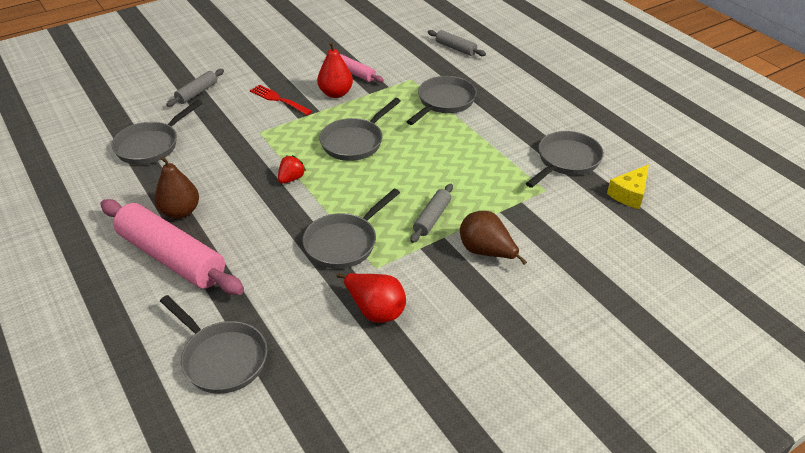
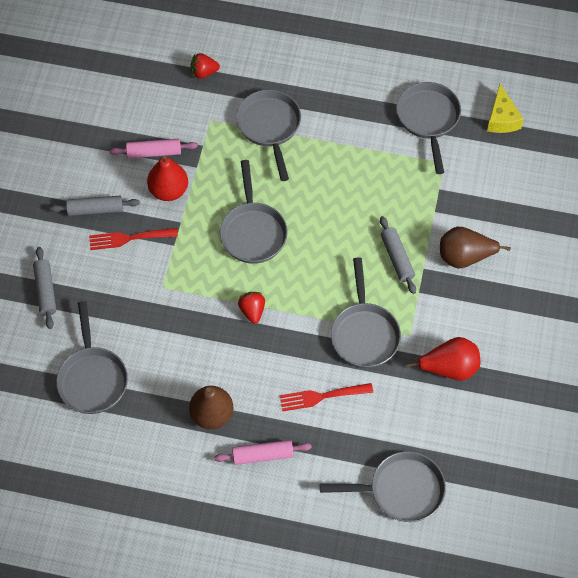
camera: 45 degrees left, 20 degrees up
pink rolling pin [100,199,244,295] -> pink rolling pin [214,440,312,465], size x0.48
grey rolling pin [428,30,486,56] -> grey rolling pin moved to [49,196,140,216]
none -> red strawberry [191,53,220,79]
none -> red fork [280,383,373,411]

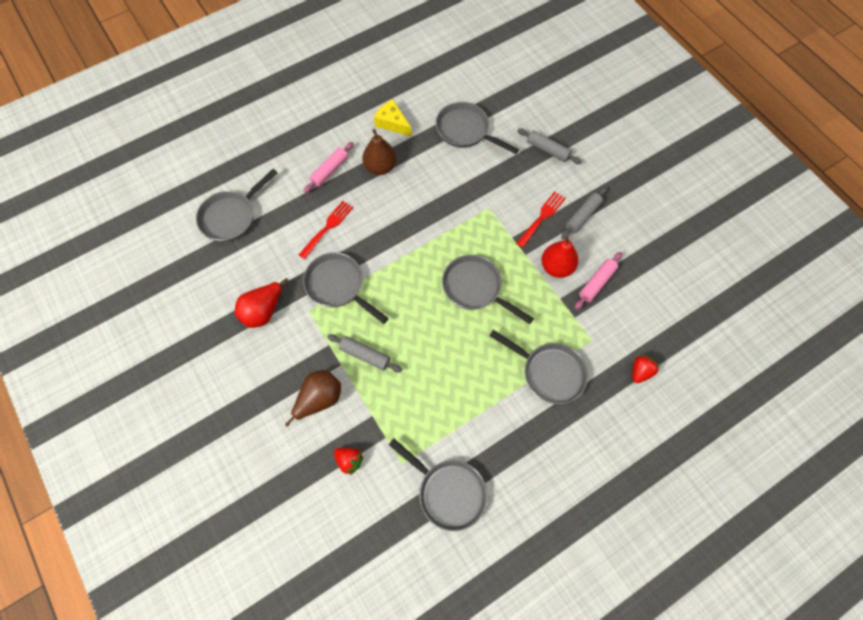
camera: 135 degrees right, 5 degrees up
red strawberry [238,292,265,324] -> red strawberry moved to [334,447,364,475]
yellow cheese [487,84,524,133] -> yellow cheese moved to [374,99,412,137]

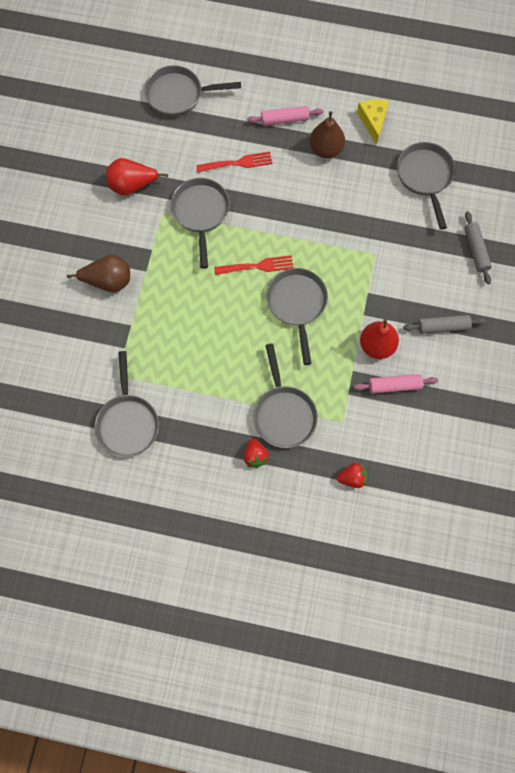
camera: 45 degrees right, 5 degrees up
grey rolling pin [327,334,402,373] -> none
red strawberry [334,447,364,475] -> red strawberry moved to [243,438,269,468]
red fork [516,191,566,248] -> red fork moved to [214,255,293,275]

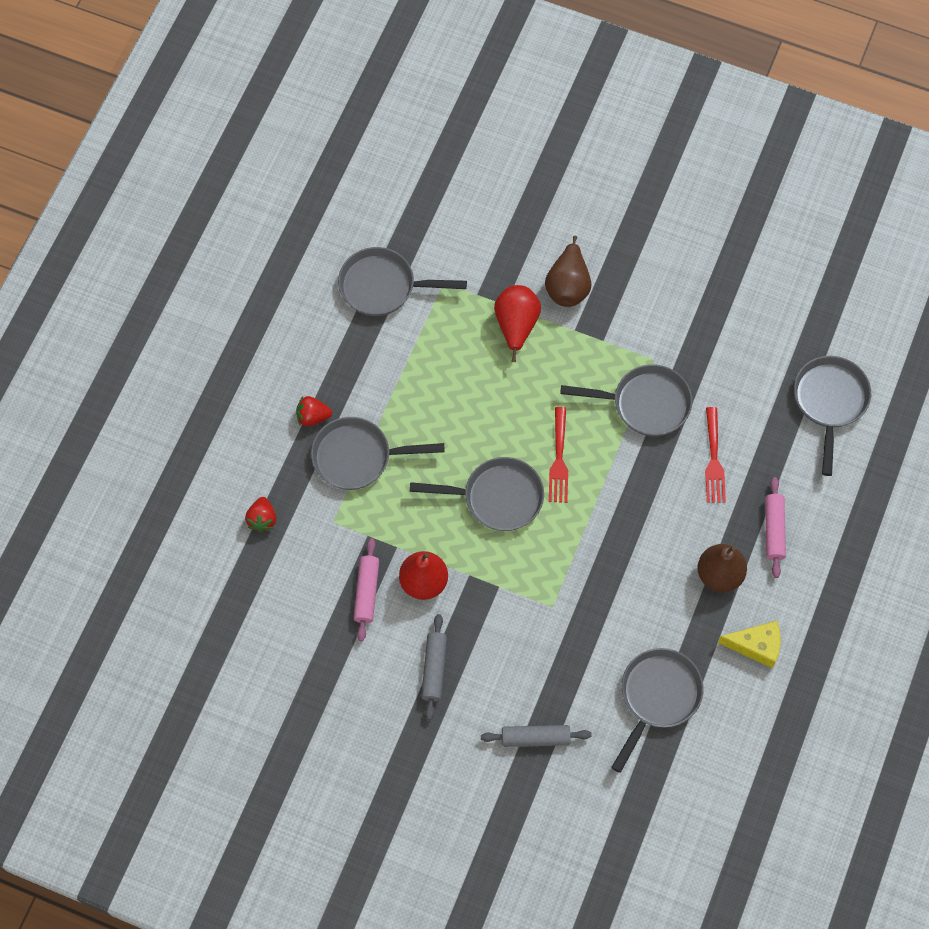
camera: 100 degrees right, 5 degrees down
red pear [106,158,168,196] -> red pear moved to [494,285,541,362]
grey pan [397,142,455,230] -> grey pan turned 60 degrees counterclockwise [611,648,704,773]

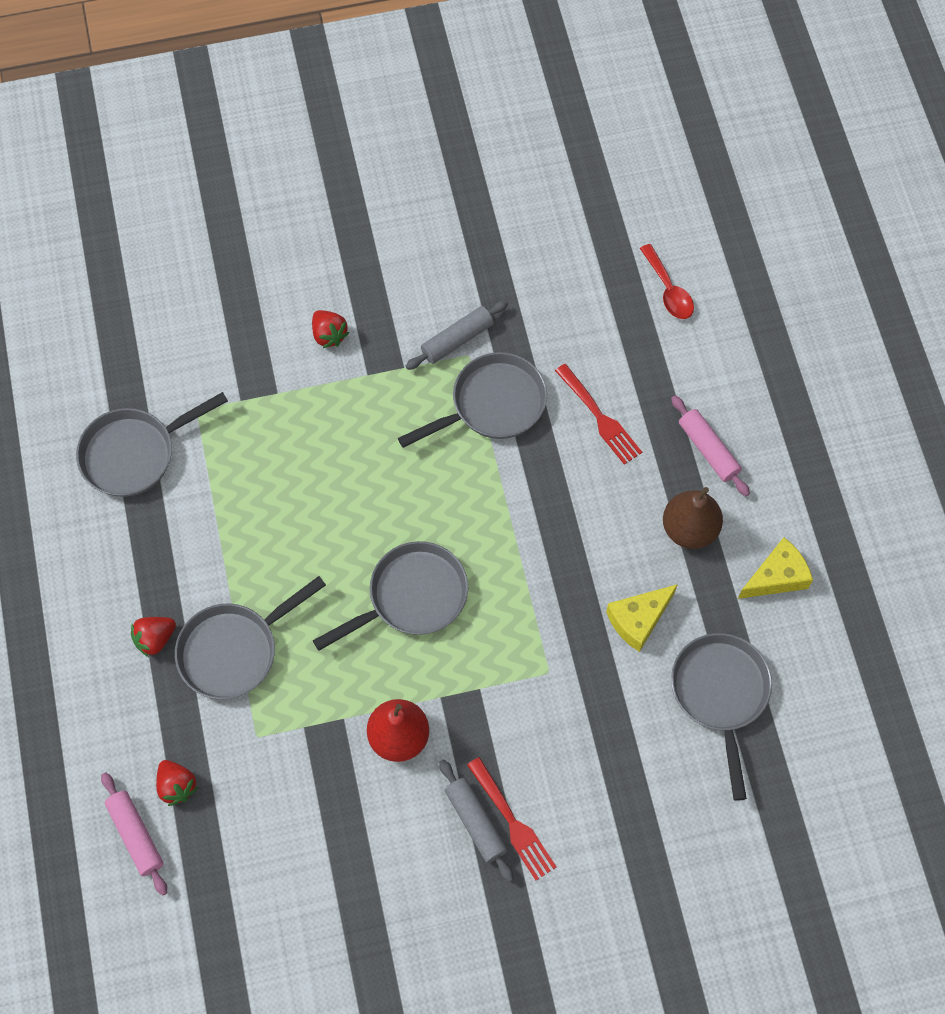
camera: 35 degrees left, 0 degrees up
pink rolling pin [354,538,379,641] -> pink rolling pin moved to [101,772,167,896]
grey rolling pin [481,725,592,747] -> grey rolling pin moved to [406,300,508,370]
red pear [494,285,541,362] -> none
brown pear [545,236,591,307] -> red strawberry [312,310,349,348]
red fork [549,407,568,503] -> red fork moved to [467,757,556,880]
grey pan [794,356,871,476] -> red spoon [640,244,694,319]
none -> yellow cheese [606,584,678,652]

